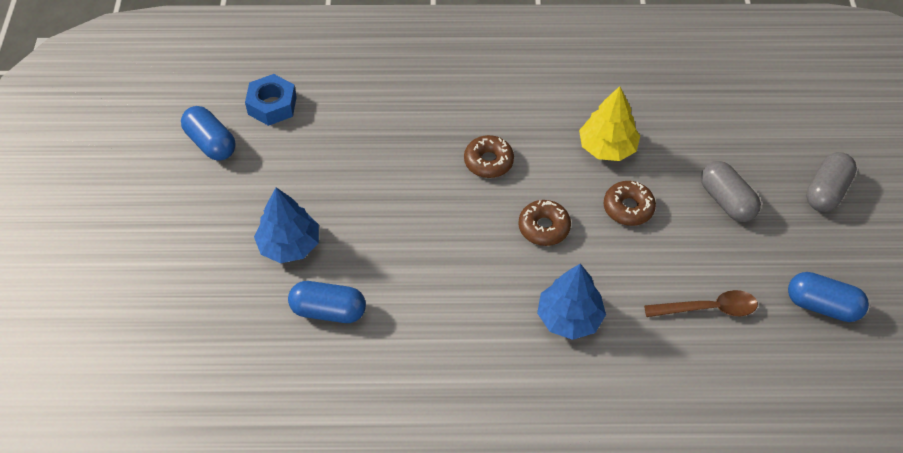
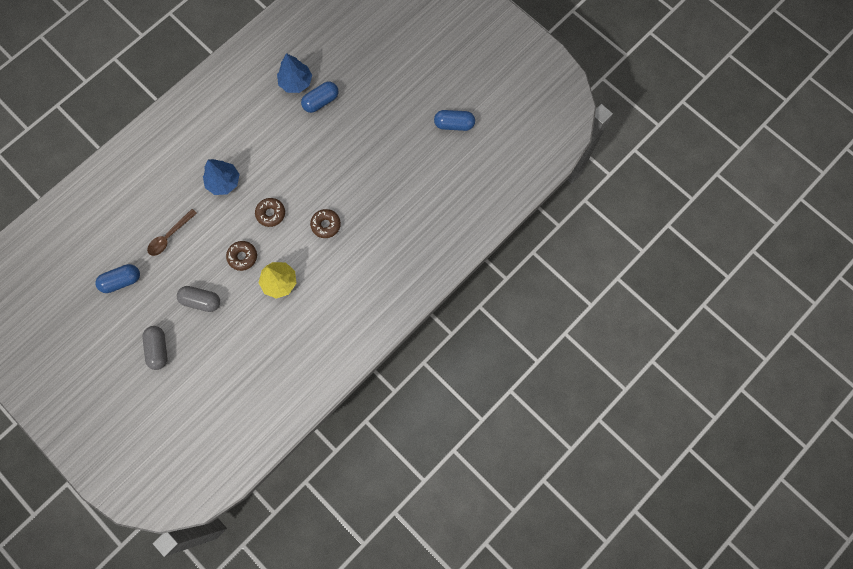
camera: 135 degrees right, 20 degrees up
blue nut [245,74,297,126] -> none
blue tree [254,187,319,263] -> blue tree moved to [277,53,312,93]

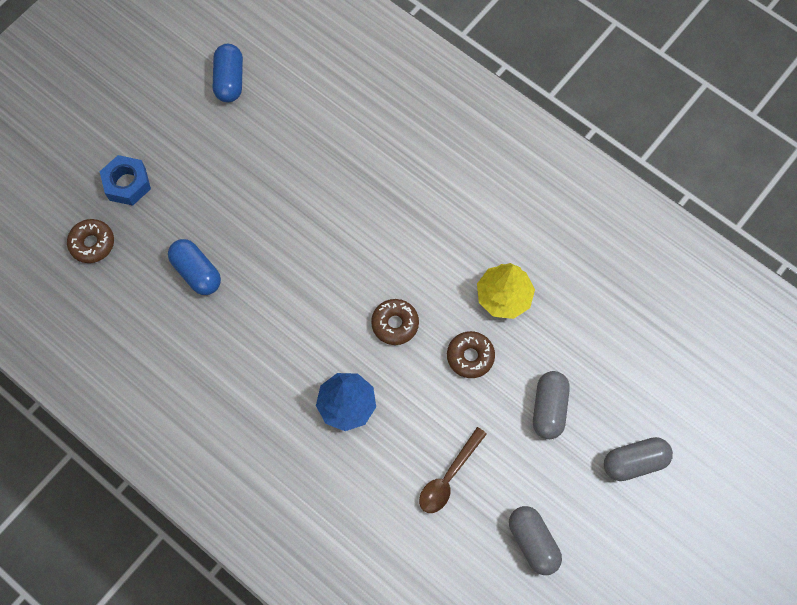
camera: 95 degrees left, 5 degrees down
blue capsule [95,264,140,293] -> grey capsule [509,506,562,575]
brown spoon [147,209,197,256] -> brown spoon turned 90 degrees clockwise [419,427,487,513]
blue tree [277,53,312,93] -> none
brown donut [310,209,341,238] -> brown donut moved to [67,219,114,263]
none -> blue nut [100,155,151,206]

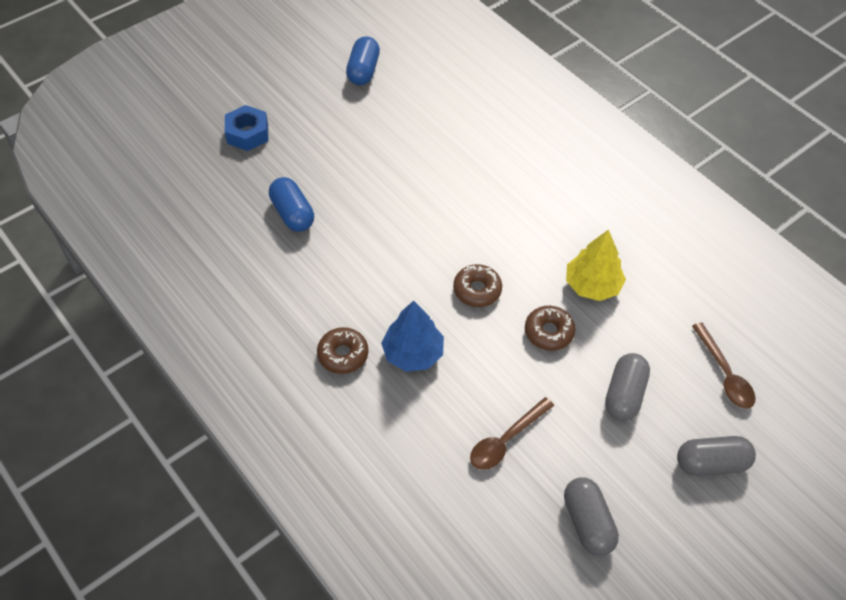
camera: 10 degrees right, 15 degrees down
brown donut [67,219,114,263] -> brown donut moved to [317,327,368,374]
none -> brown spoon [692,322,756,409]

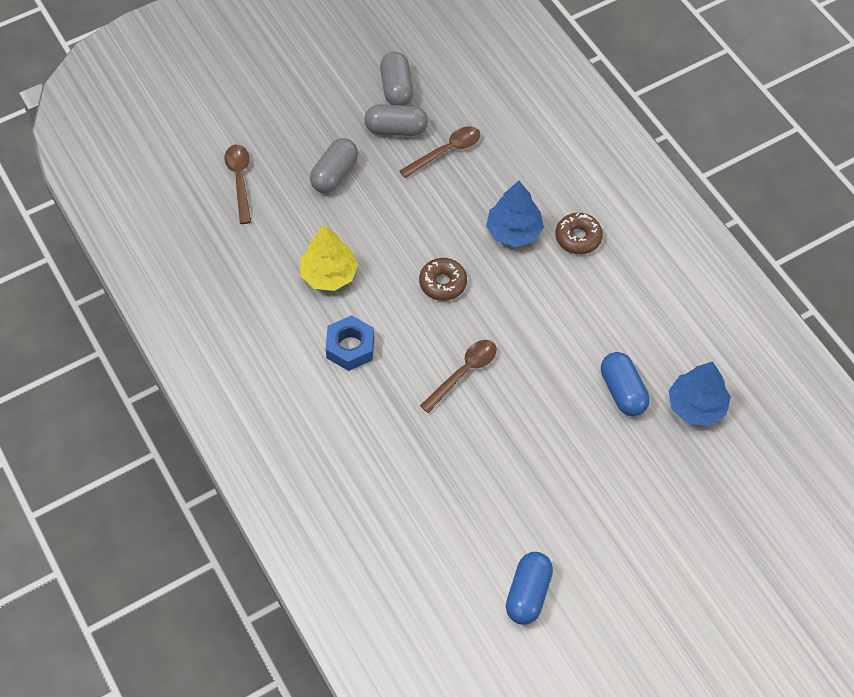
camera: 170 degrees left, 5 degrees up
blue nut [225,105,268,151] -> blue nut moved to [326,315,374,371]
brown donut [525,306,575,351] -> none
grey capsule [677,436,756,476] -> grey capsule moved to [364,104,428,136]
none -> brown spoon [420,340,497,413]
none -> blue tree [669,362,731,426]

